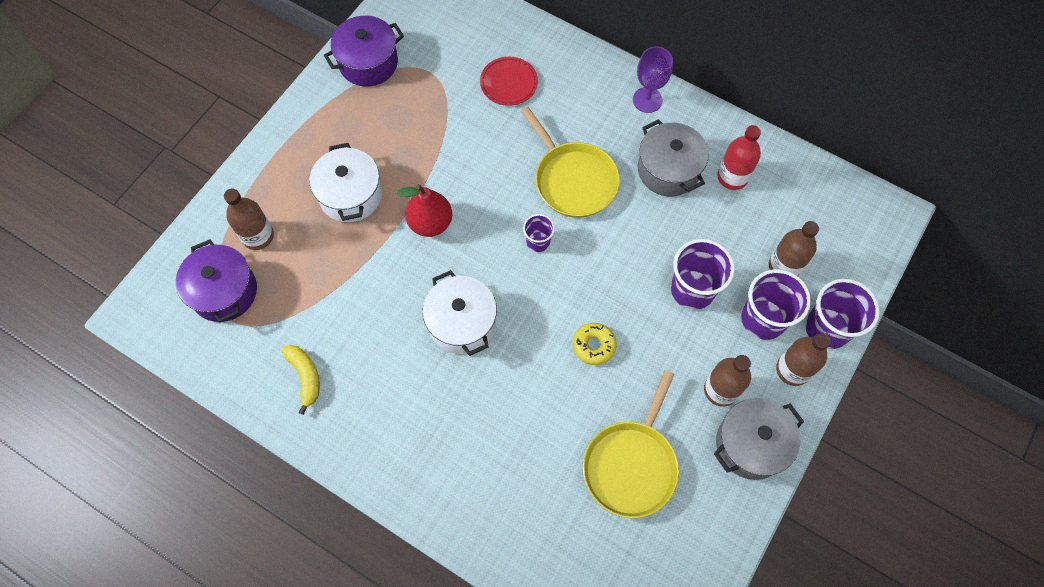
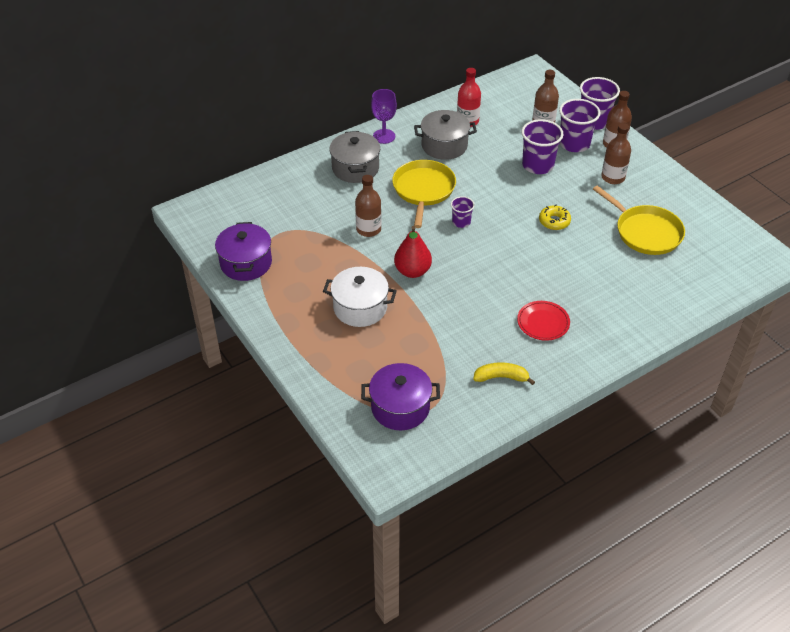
camera: 65 degrees left, 20 degrees down
brown bottle [224,189,274,250] -> brown bottle moved to [355,175,381,237]
white pot [422,270,497,356] -> none
red plate [480,57,538,106] -> red plate moved to [517,301,570,341]
yellow pan [521,107,620,218] -> yellow pan turned 75 degrees counterclockwise [392,160,456,228]
grey pot [714,398,804,480] -> grey pot moved to [329,131,380,183]

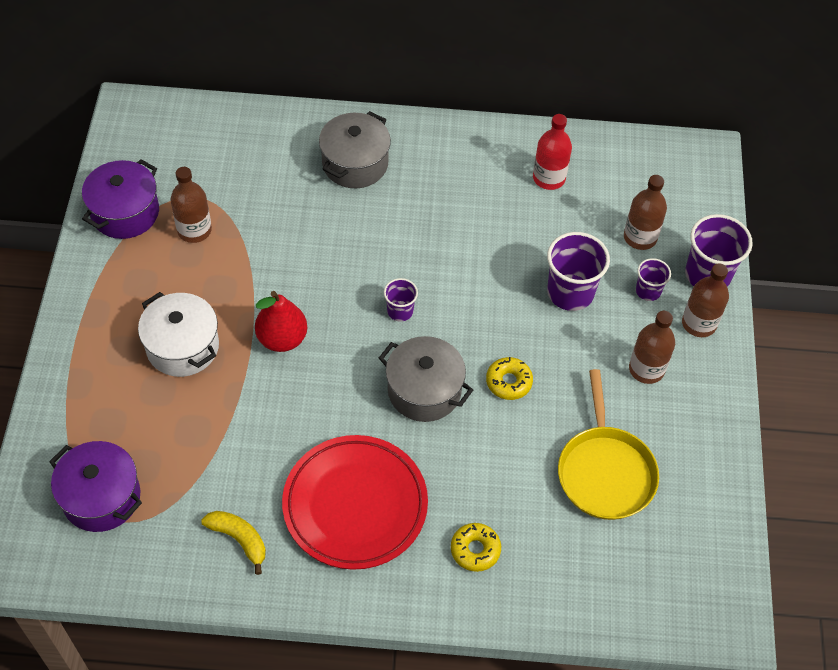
camera: 35 degrees right, 10 degrees up
brown bottle [355,175,381,237] -> brown bottle moved to [170,167,212,243]
purple goblet [371,89,397,144] -> none
yellow pan [392,160,456,228] -> none
grey pot [414,110,477,160] -> grey pot moved to [379,336,473,422]
red plate [517,301,570,341] -> red plate [282,435,428,570], size x1.93
purple cup [559,99,601,152] -> purple cup [636,258,671,301], size x0.55
none -> yellow donut [451,523,501,572]

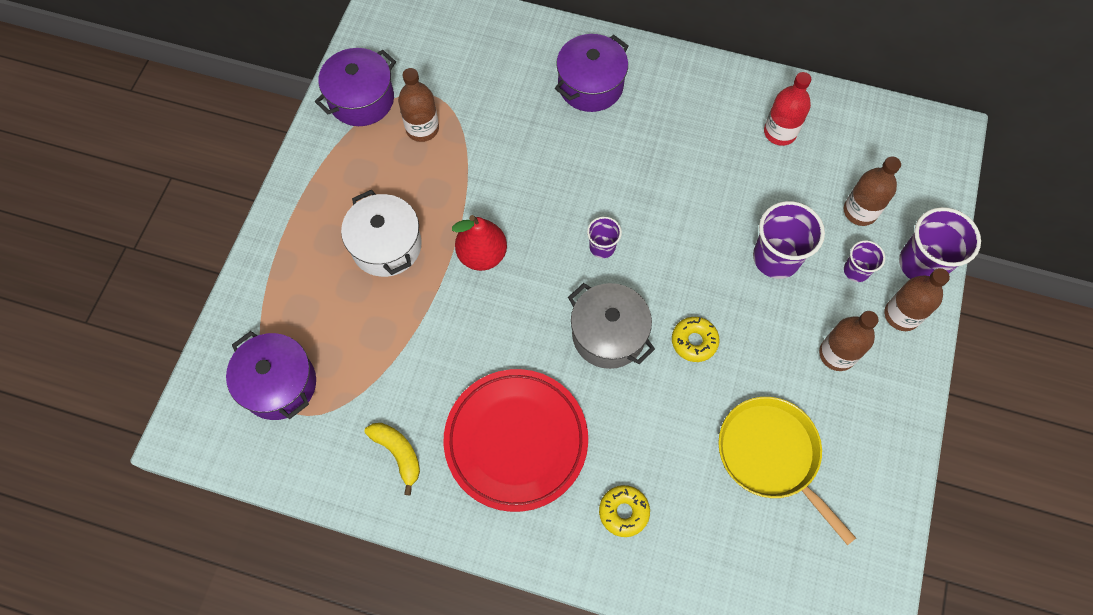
camera: 15 degrees right, 10 degrees up
grey pot [319,111,391,188] -> purple pot [555,34,629,112]
yellow pan [558,369,659,520] -> yellow pan turned 135 degrees clockwise [718,397,856,545]

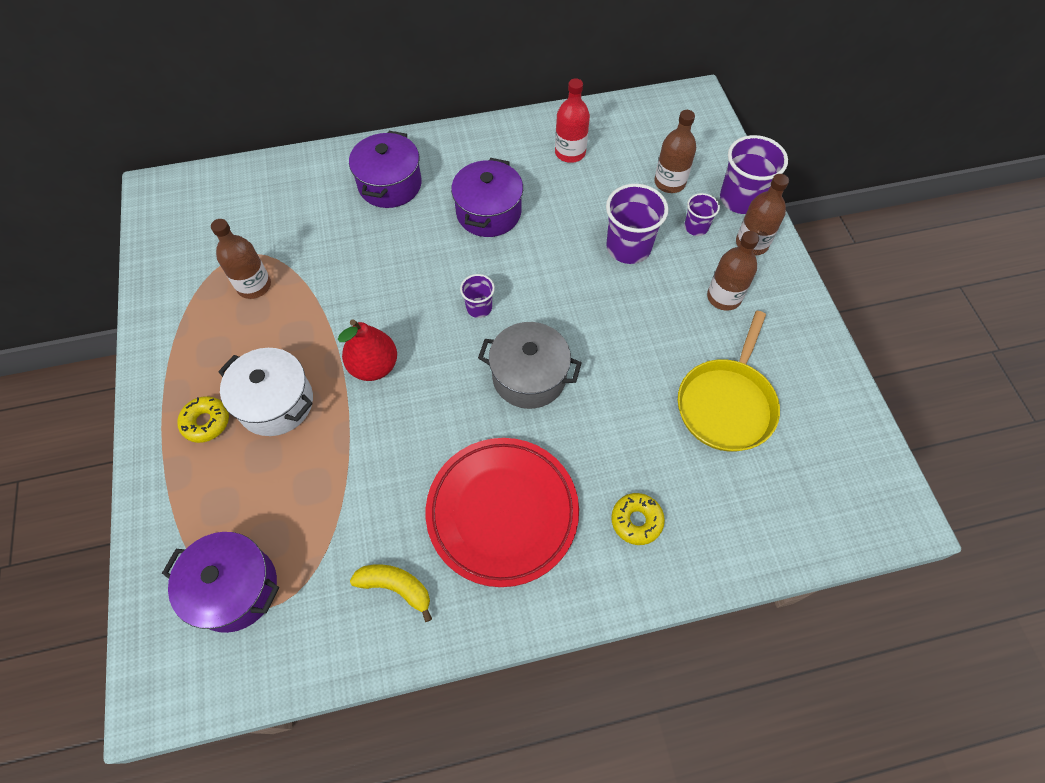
camera: 30 degrees left, 5 degrees down
purple pot [315,48,396,126] -> purple pot moved to [451,158,523,237]
yellow donut [672,317,720,362] -> yellow donut moved to [177,396,229,443]
yellow pan [718,397,856,545] -> yellow pan turned 90 degrees counterclockwise [678,311,780,452]

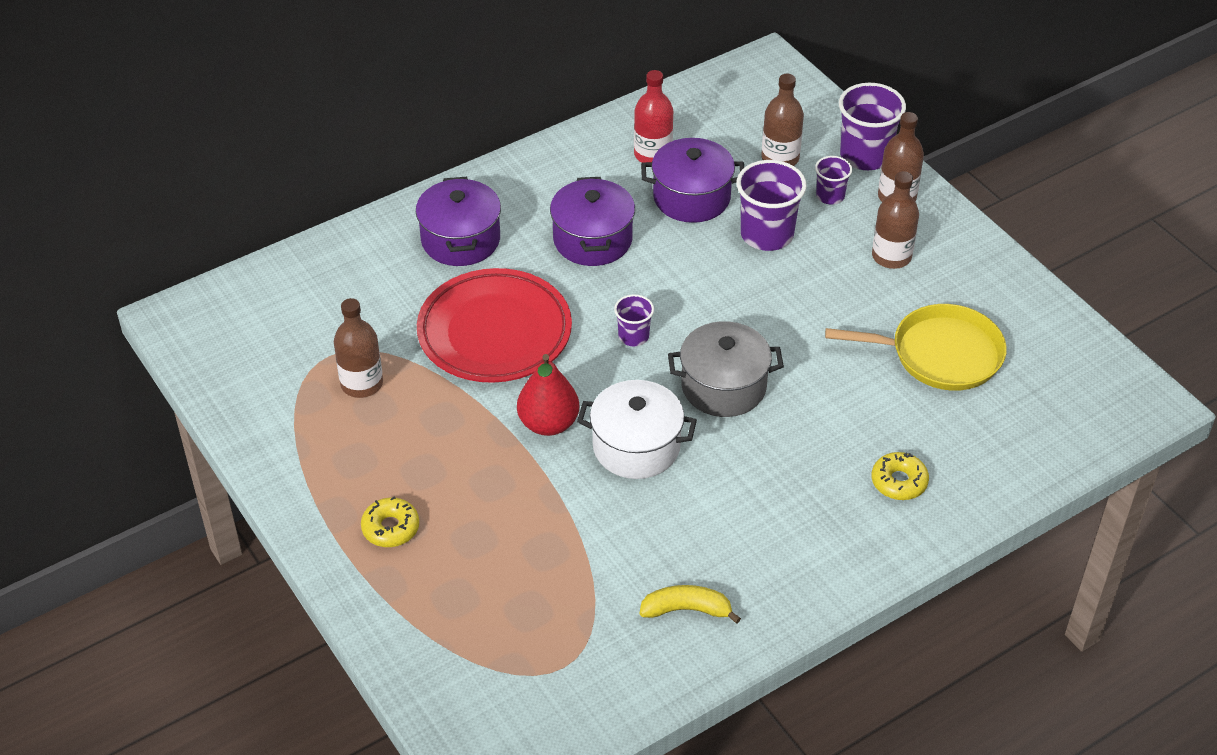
camera: 20 degrees left, 15 degrees down
purple pot [162,532,279,633] -> purple pot moved to [641,138,744,223]
white pot [218,348,313,436] -> white pot moved to [577,380,697,479]
red plate [426,438,579,587] -> red plate moved to [417,268,572,383]
yellow pan [678,311,780,452] -> yellow pan turned 90 degrees counterclockwise [825,304,1007,391]

